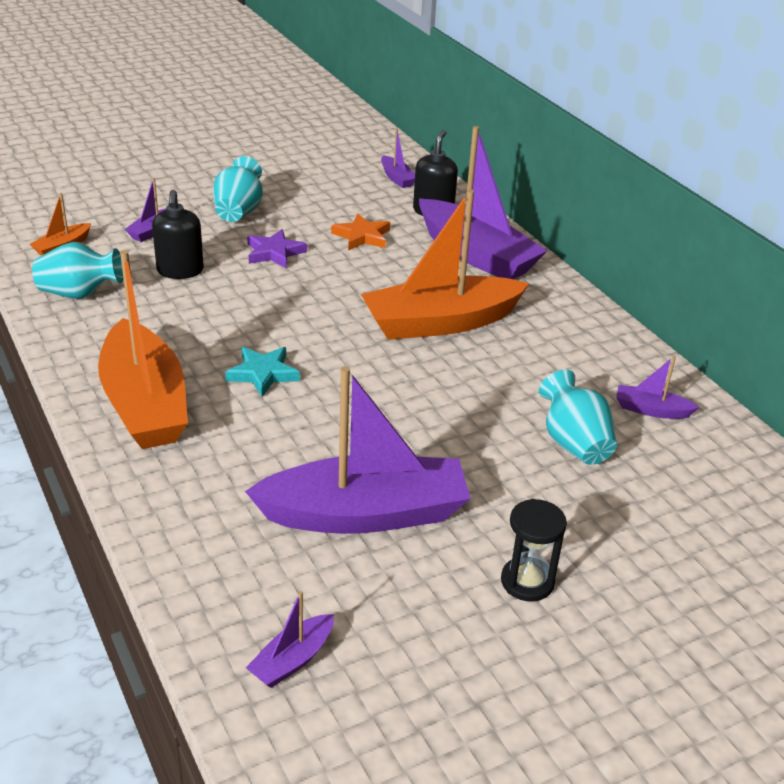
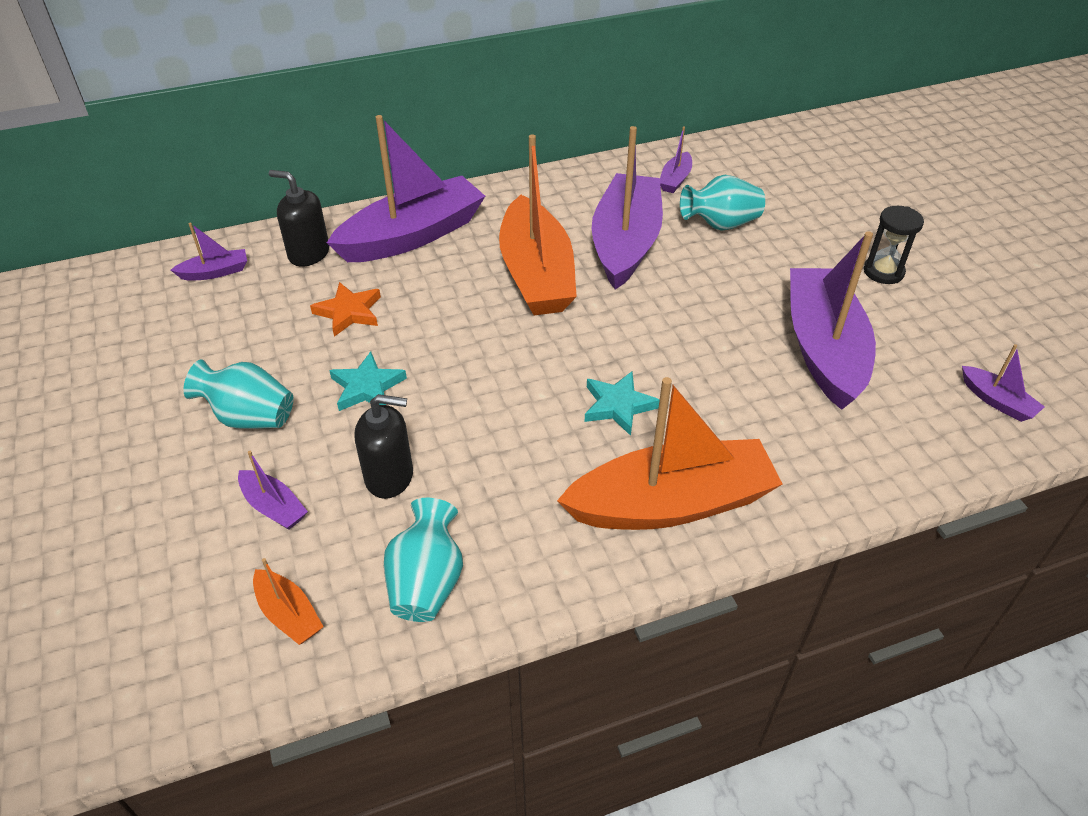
camera: 80 degrees left, 10 degrees up
purple star [247,229,307,269] -> turquoise star [329,352,407,411]
none -> purple boat [592,126,663,290]

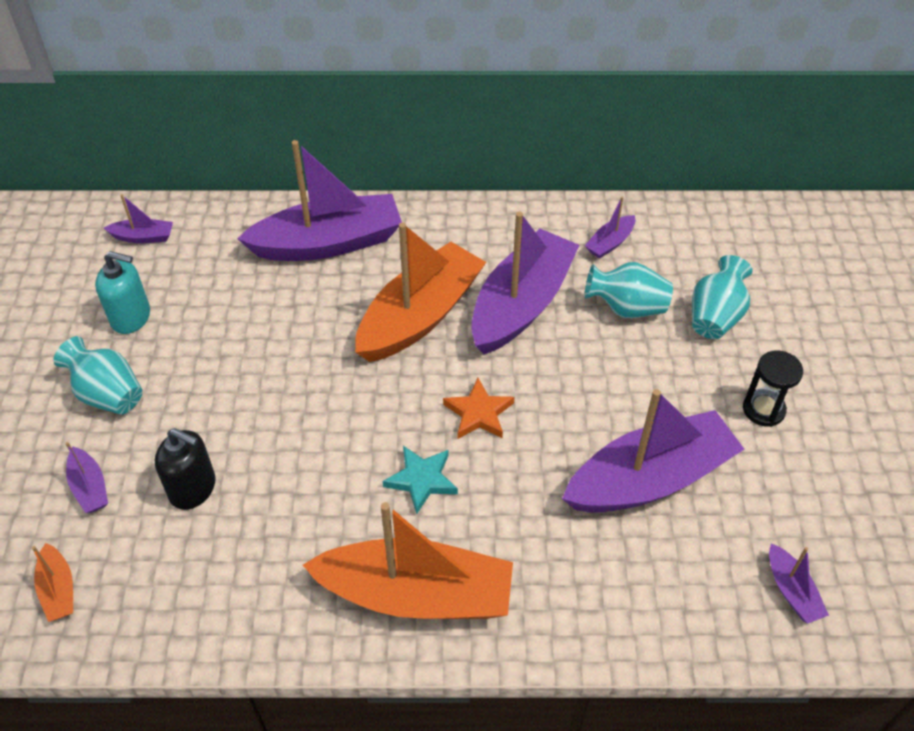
camera: 20 degrees right, 5 degrees up
black soap dispenser [269,170,329,267] -> none
orange star [310,282,381,337] -> orange star moved to [443,378,514,439]
turquoise star [329,352,407,411] -> none
turquoise vase [384,498,463,622] -> turquoise vase moved to [692,255,753,339]
orange boat [499,134,577,315] -> orange boat turned 150 degrees counterclockwise [355,222,486,362]
purple boat [790,231,876,410] -> purple boat turned 45 degrees clockwise [562,389,745,513]
none -> turquoise soap dispenser [95,251,150,334]

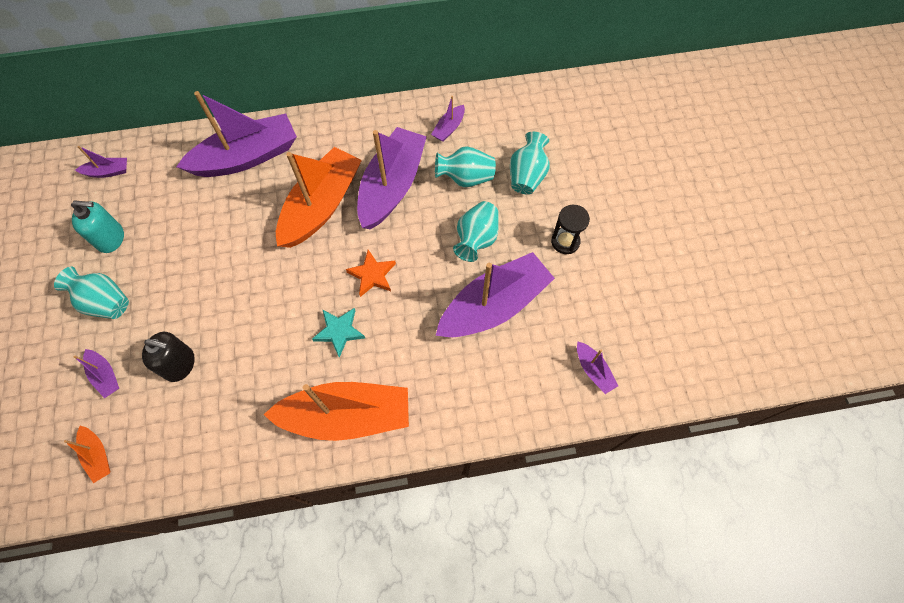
camera: 10 degrees left, 15 degrees up
none -> turquoise vase [453,201,499,262]

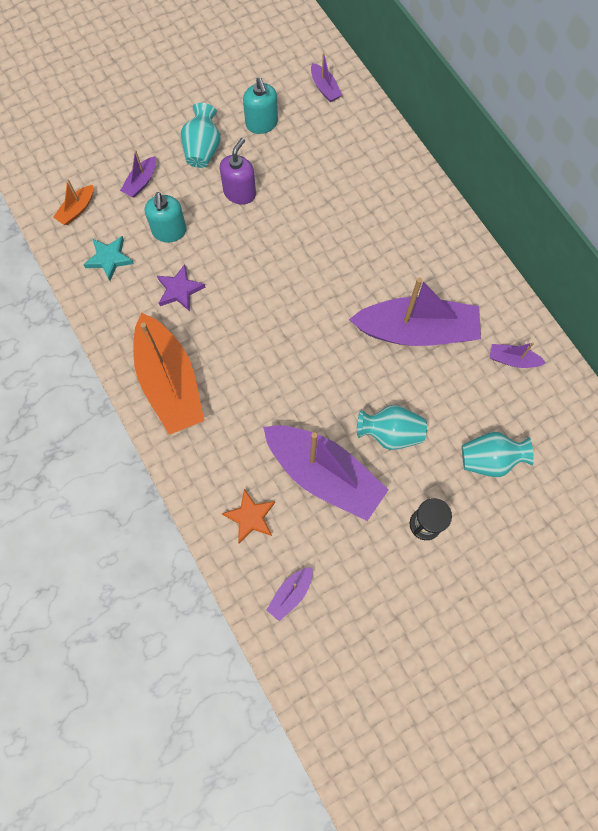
camera: 70 degrees right, 5 degrees up
black soap dispenser [142,332,195,382] -> turquoise soap dispenser [145,192,187,242]
purple boat [176,91,297,177] -> none
orange boat [276,147,362,248] -> none
turquoise star [312,308,365,358] -> turquoise star moved to [83,236,134,281]
orange star [346,250,396,297] -> orange star moved to [221,489,275,543]
turquoise vase [435,146,496,188] -> none
none -> purple star [157,264,206,311]
none -> purple soap dispenser [220,138,256,205]

